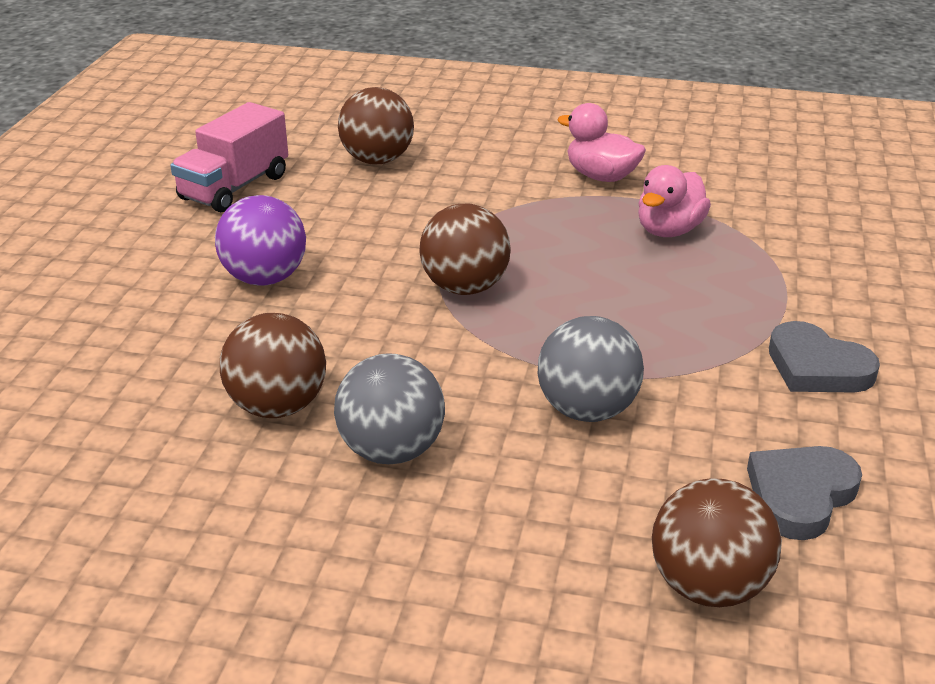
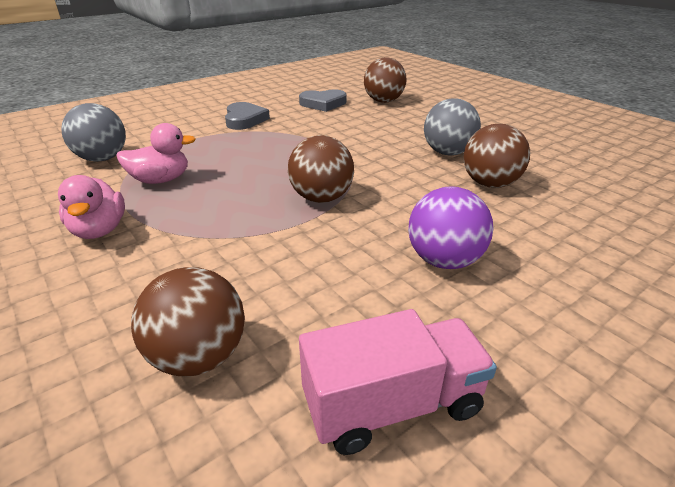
camera: 140 degrees left, 0 degrees up
grey ball [538,316,644,422] -> grey ball moved to [61,103,126,162]

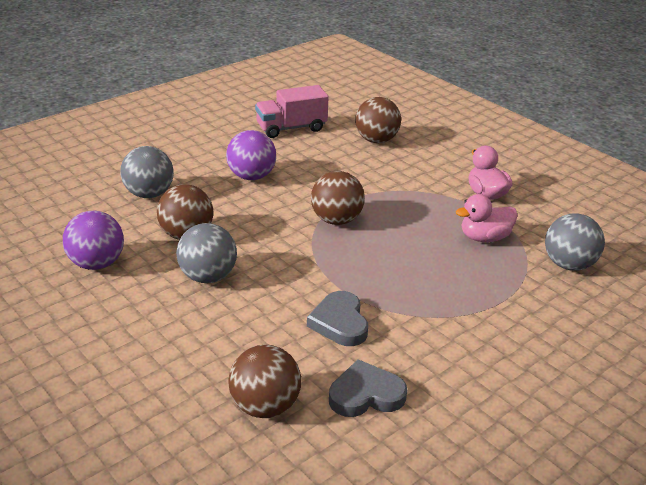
camera: 175 degrees right, 0 degrees up
grey heart [225,102,270,130] -> grey heart moved to [307,291,368,346]
none -> purple ball [63,211,124,270]
none -> grey ball [120,146,174,198]

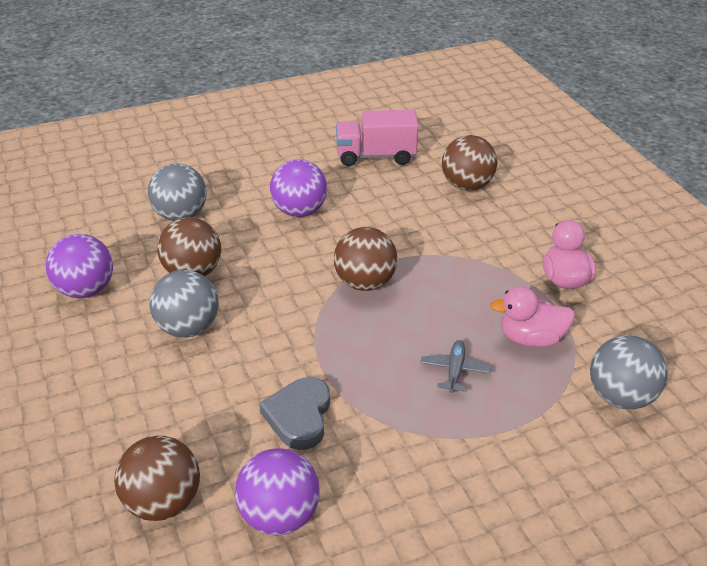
camera: 20 degrees right, 5 degrees up
grey heart [329,360,407,417] -> purple ball [235,448,320,535]
none -> grey plane [420,340,492,393]

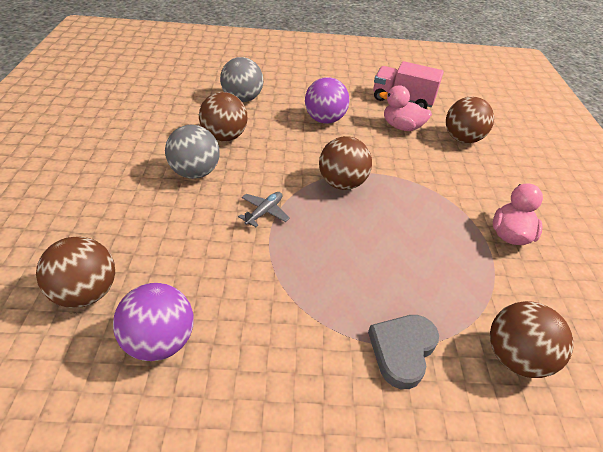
camera: 20 degrees right, 5 degrees up
purple ball [46,234,113,298] -> none
grey heart [259,377,330,450] -> grey heart moved to [368,315,439,389]
grey plane [420,340,492,393] -> grey plane moved to [238,192,290,227]
pink duck [490,286,575,347] -> pink duck moved to [379,85,432,131]
grey ball [590,335,668,410] -> brown ball [490,301,573,378]

